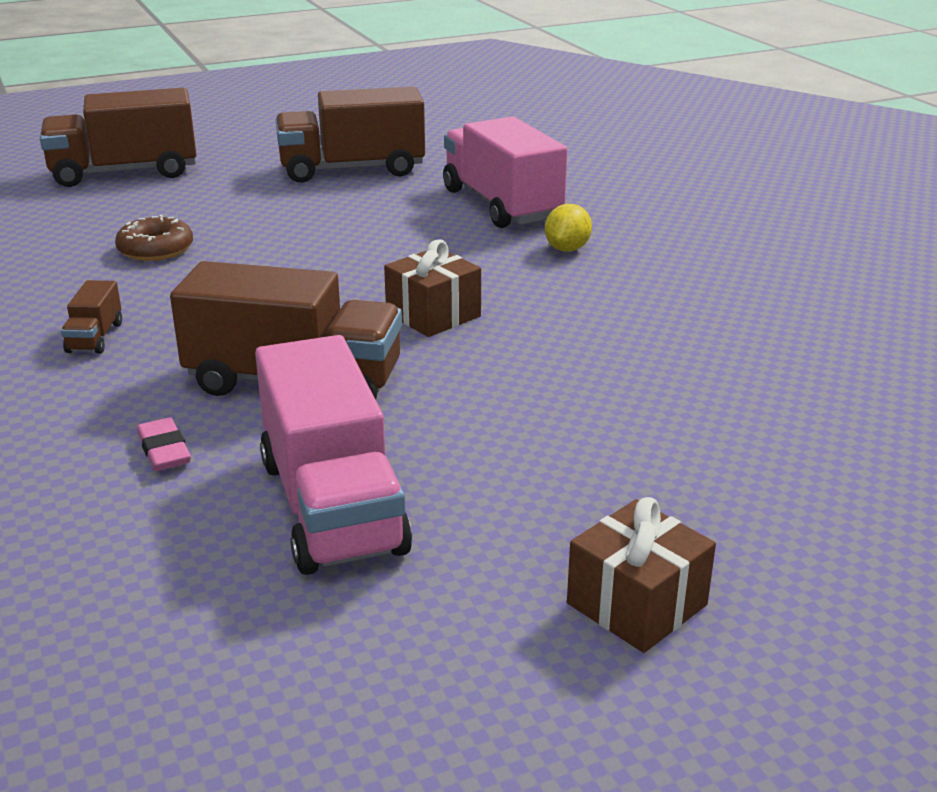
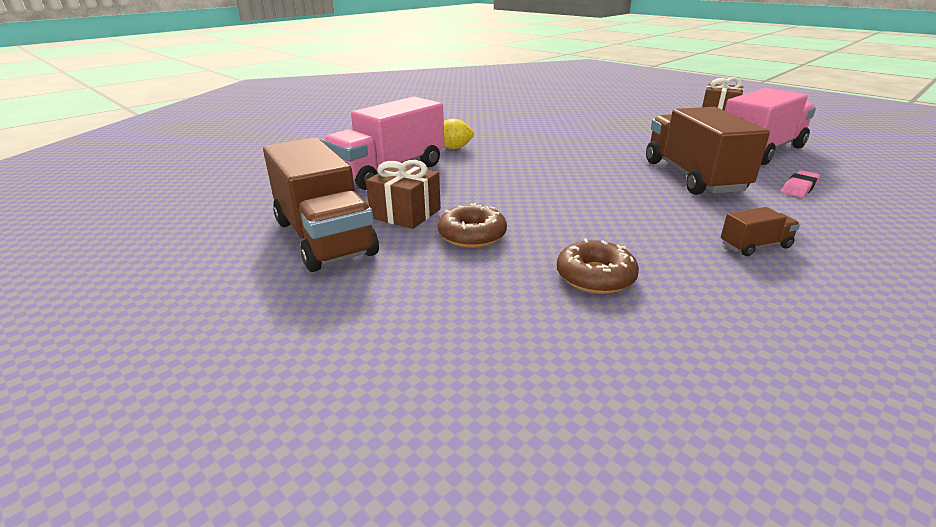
camera: 110 degrees left, 0 degrees up
brown truck [40,88,196,187] -> none
brown gift [384,239,481,337] -> brown gift moved to [366,160,441,229]
none -> brown donut [438,203,507,248]

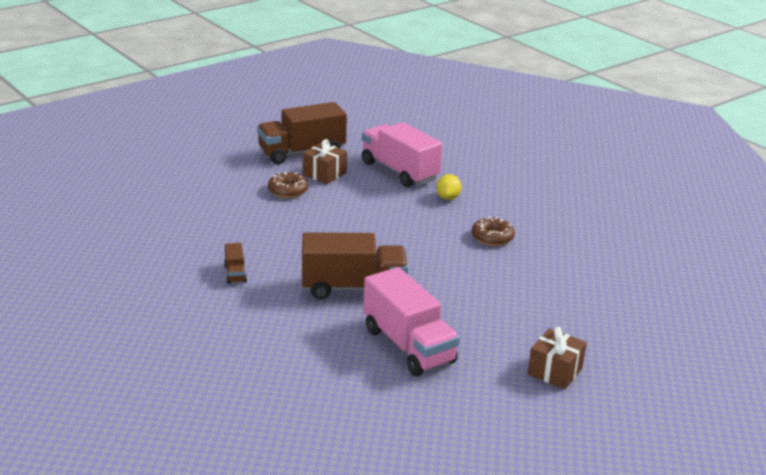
camera: 95 degrees right, 0 degrees up
brown donut [557,239,639,294] -> brown donut moved to [472,217,515,246]
pink eraser [782,170,820,198] -> none

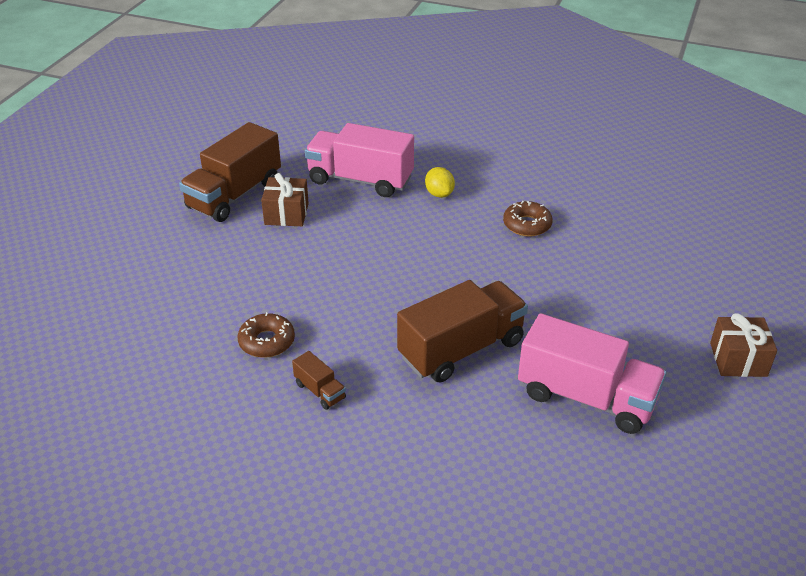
camera: 30 degrees left, 10 degrees up
brown donut [268,172,308,198] -> brown donut moved to [237,312,295,358]

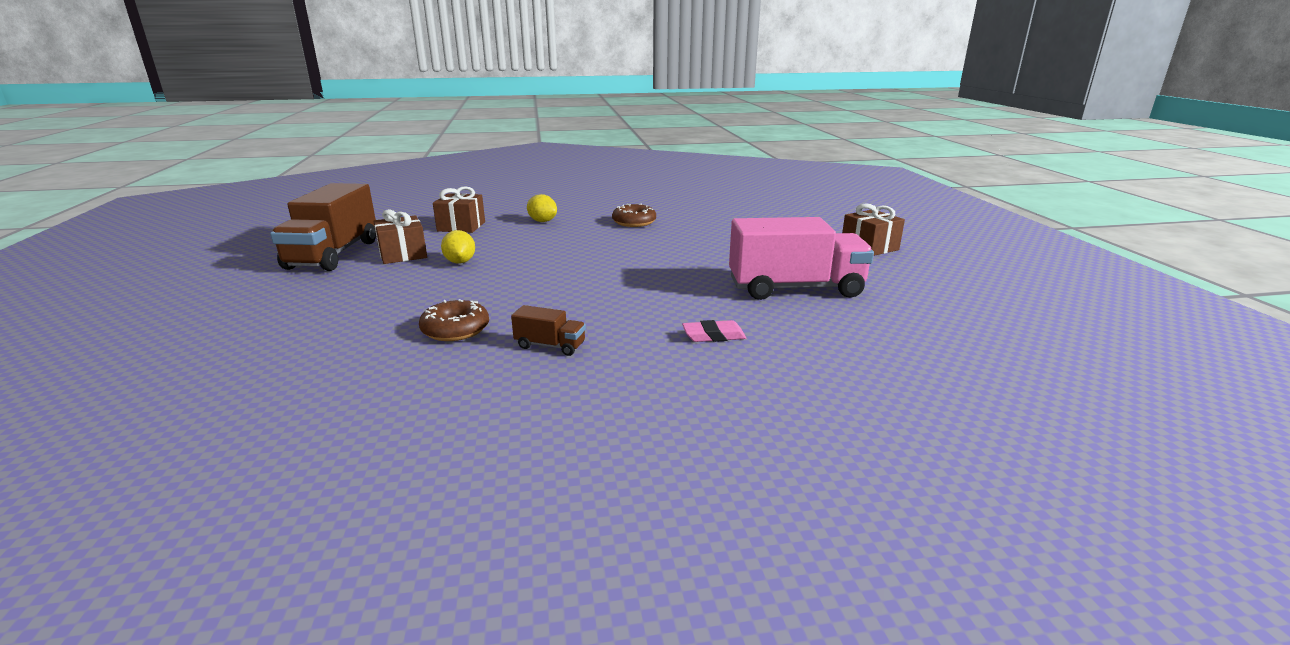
camera: 30 degrees left, 15 degrees down
pink truck [305,123,414,197] -> brown gift [433,186,485,233]
brown truck [397,280,528,382] -> none
none -> yellow lemon [441,230,475,263]
none -> pink eraser [682,320,746,342]

